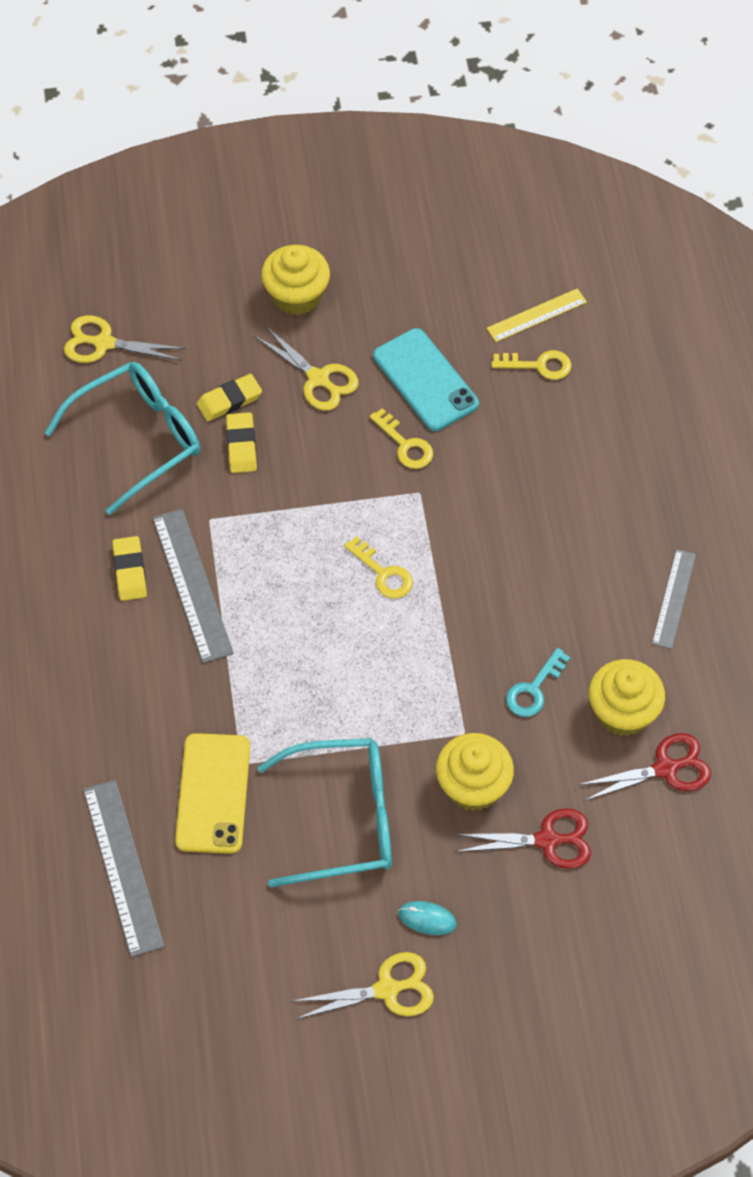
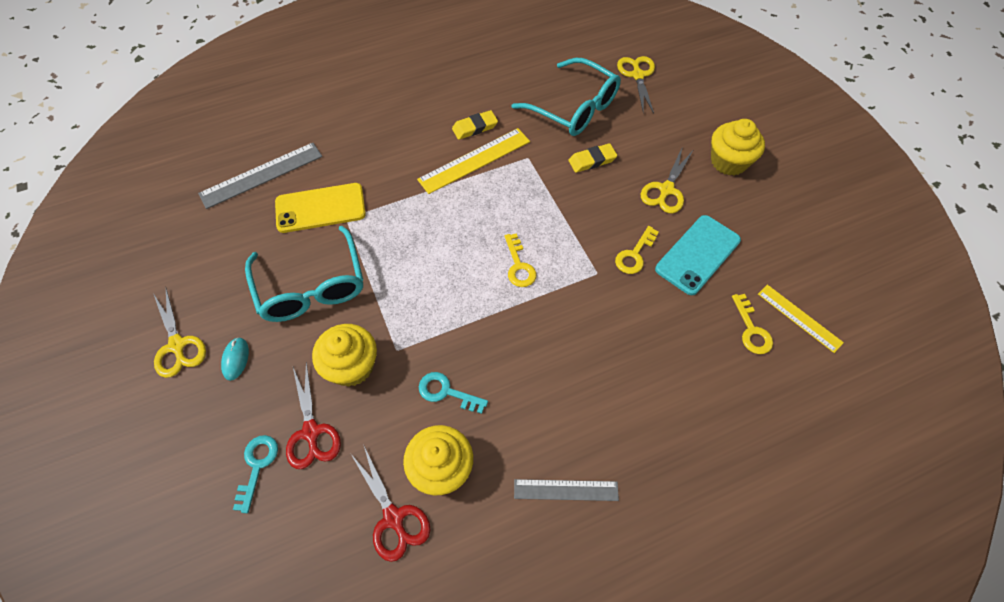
camera: 75 degrees right, 0 degrees up
grey ruler [152,509,234,663] -> yellow ruler [417,128,530,194]
yellow eraser [197,374,262,421] -> none
yellow key [344,536,413,599] -> yellow key turned 45 degrees counterclockwise [505,233,536,287]
none -> turquoise key [233,435,278,513]

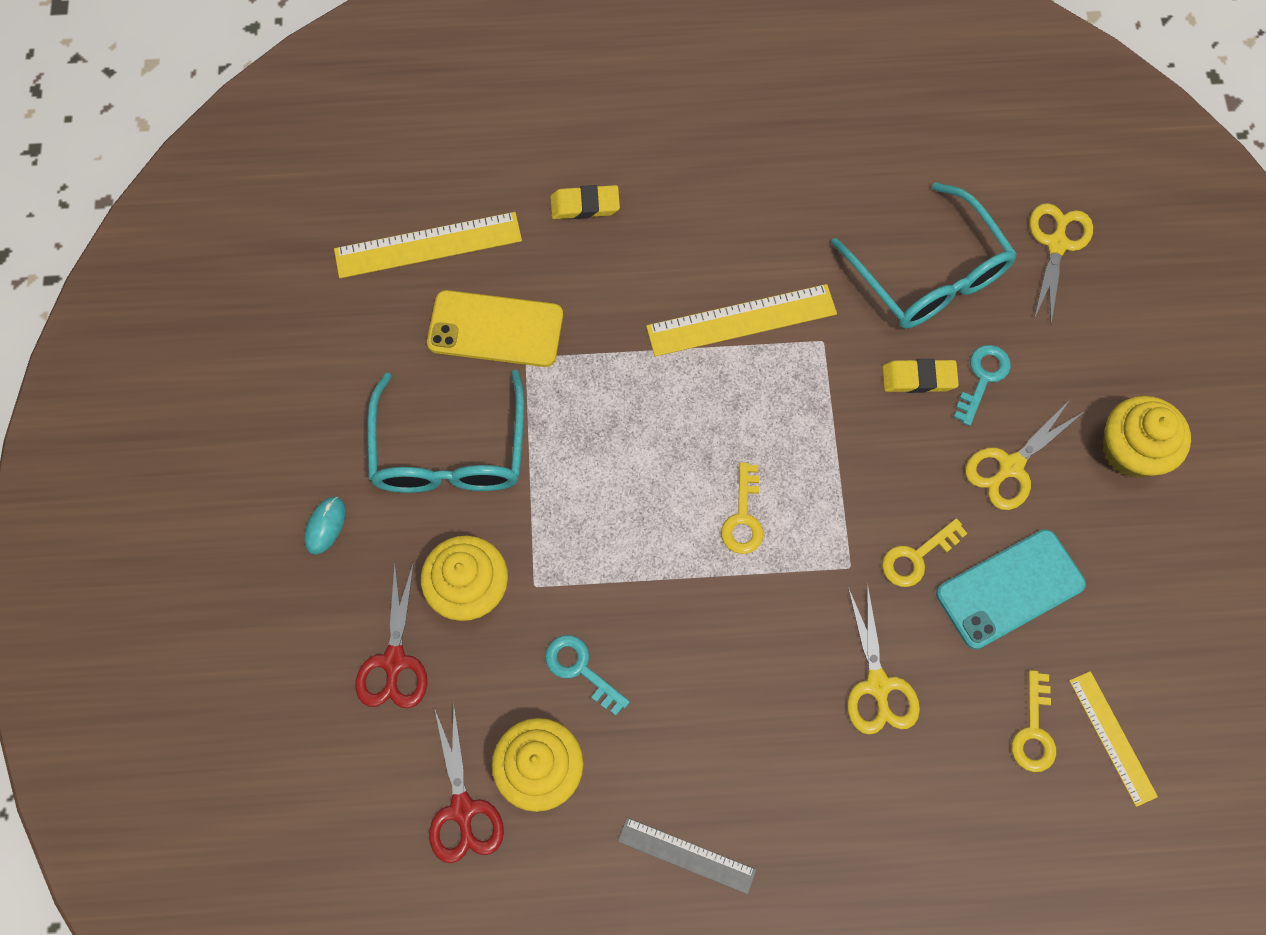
camera: 20 degrees right, 10 degrees up
yellow scissors [153,289,206,378] -> yellow scissors moved to [847,583,920,735]
grey ruler [198,143,322,209] -> yellow ruler [334,212,522,278]
turquoise key [233,435,278,513] -> turquoise key moved to [954,345,1011,426]
yellow eraser [452,110,498,140] -> yellow eraser moved to [550,185,620,219]

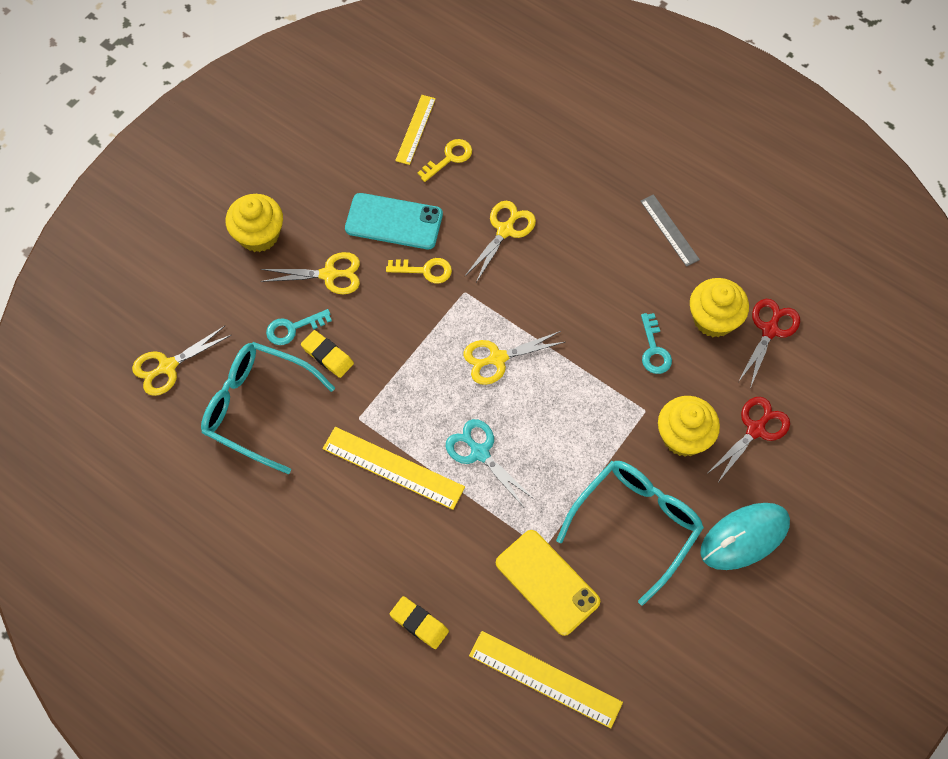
camera: 140 degrees left, 5 degrees down
turquoise mouse [304,497,346,555] -> turquoise mouse [700,503,790,570], size x2.14
yellow key [721,462,763,554] -> yellow scissors [463,331,565,385]
turquoise glasses [831,182,1017,329] -> turquoise glasses turned 75 degrees counterclockwise [201,342,335,474]
none -> turquoise scissors [446,419,535,507]

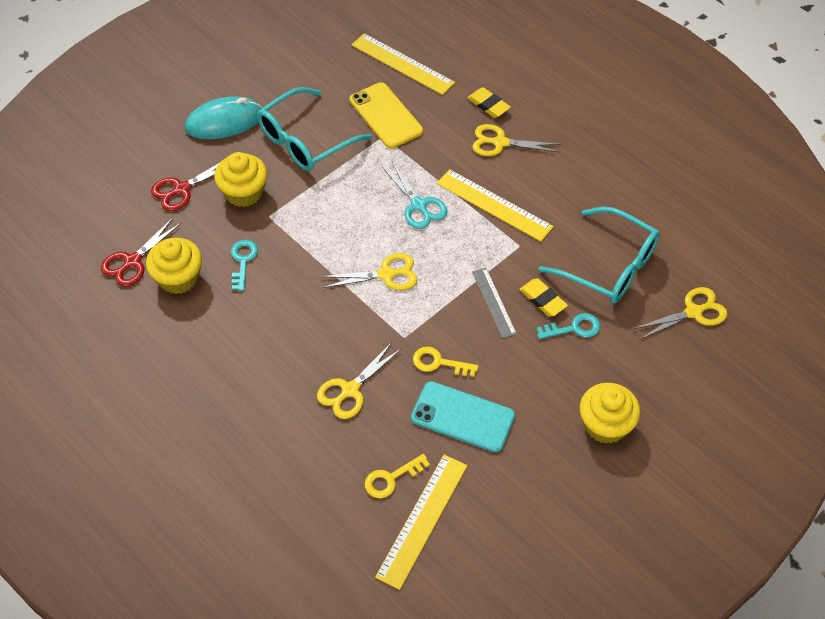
camera: 170 degrees left, 10 degrees down
yellow scissors [261,252,360,294] -> yellow scissors moved to [472,124,561,156]
yellow ruler [395,95,436,165] -> yellow ruler [375,455,467,590], size x1.56
grey ruler [640,194,700,267] -> grey ruler moved to [472,268,517,339]

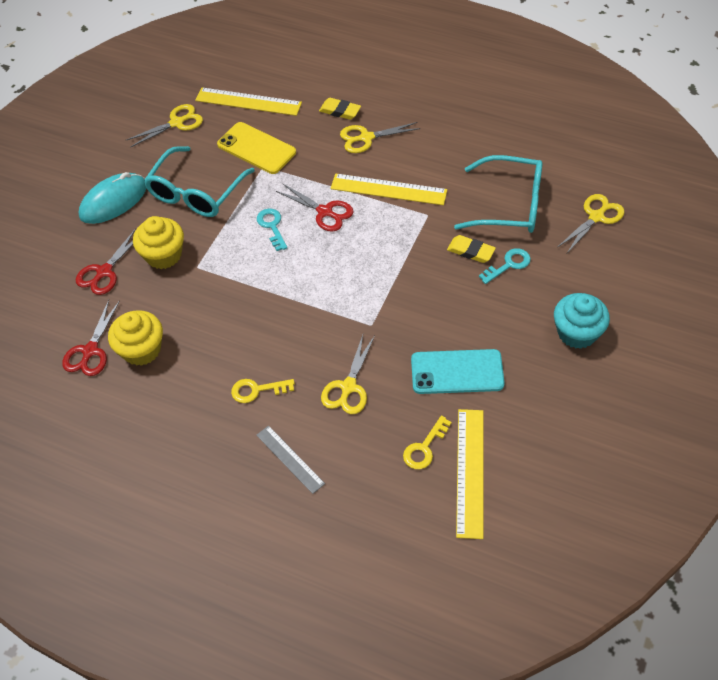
camera: 20 degrees left, 0 degrees up
turquoise key [231,240,258,291] -> turquoise key moved to [257,209,287,251]
yellow scissors [321,253,418,290] -> yellow scissors moved to [126,104,203,148]
turquoise scissors [382,162,448,229] -> red scissors [276,183,354,232]
yellow key [413,347,478,377] -> yellow key moved to [231,379,295,403]
grey ruler [472,268,517,339] -> grey ruler moved to [256,425,325,494]
yellow cupcake [580,383,640,444] -> turquoise cupcake [554,293,610,349]

